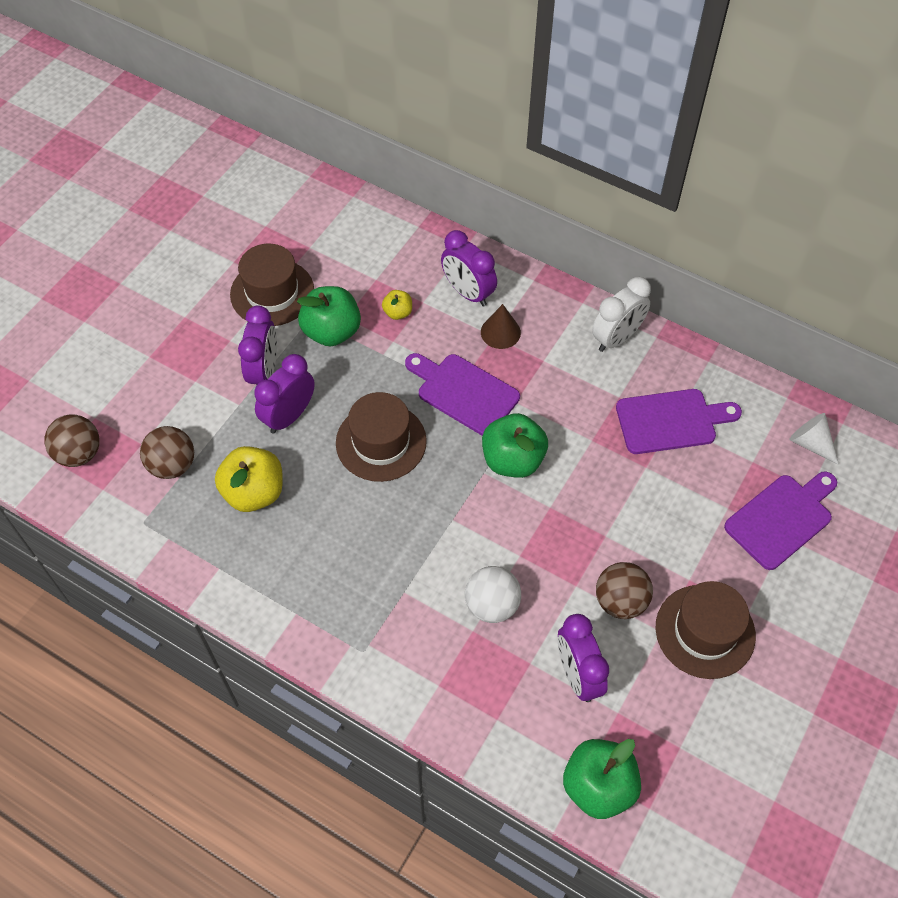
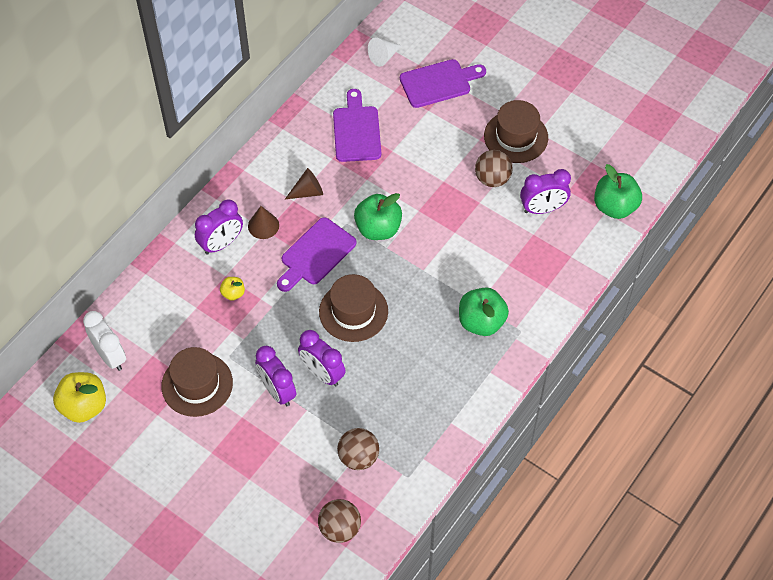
camera: 85 degrees left, 0 degrees up
yellow apple [215,446,283,512] -> yellow apple moved to [53,372,106,423]
purple clock [238,305,277,385] -> purple clock turned 135 degrees counterclockwise [255,346,296,406]
green apple [297,286,361,346] -> green apple moved to [459,287,509,336]
white ball [465,566,521,623] -> none
white clock [592,277,651,352] -> white clock moved to [83,311,126,371]
purple cutting board [724,471,837,570] -> purple cutting board turned 105 degrees clockwise [400,59,486,108]
none -> brown cone [285,168,323,199]

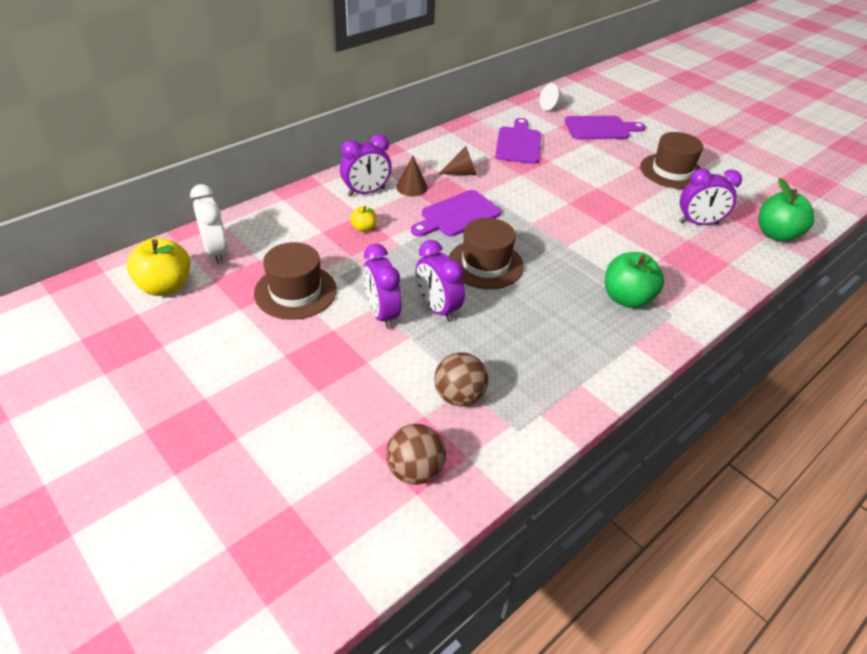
camera: 10 degrees right, 15 degrees down
green apple [354,193,402,240] -> none
brown ball [475,150,513,187] -> none

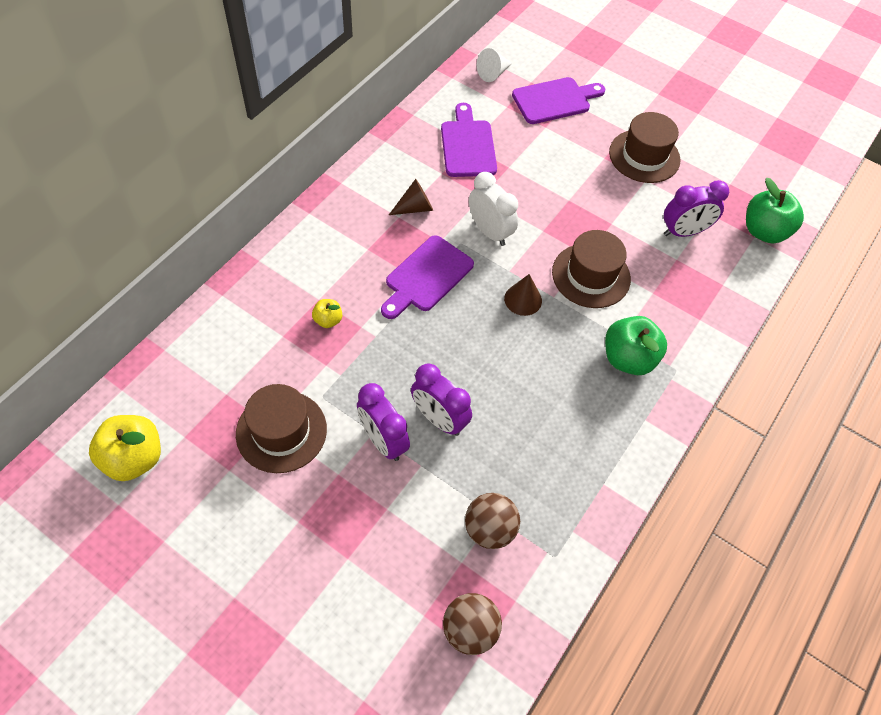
camera: 15 degrees left, 15 degrees up
white clock [190,184,228,264] -> white clock moved to [469,172,518,246]
purple clock [340,134,392,197] -> none
brown cone [396,156,428,196] -> brown cone moved to [504,274,542,316]
brown hat [449,218,524,289] -> brown hat moved to [552,230,631,308]

